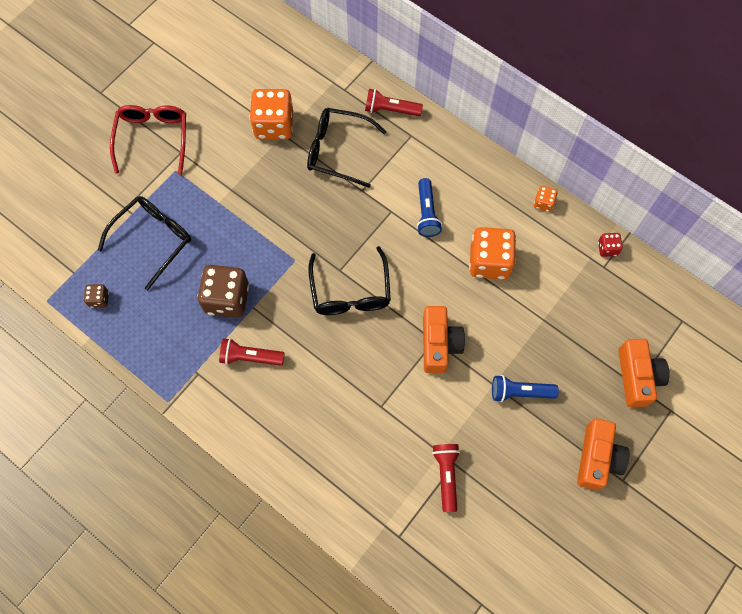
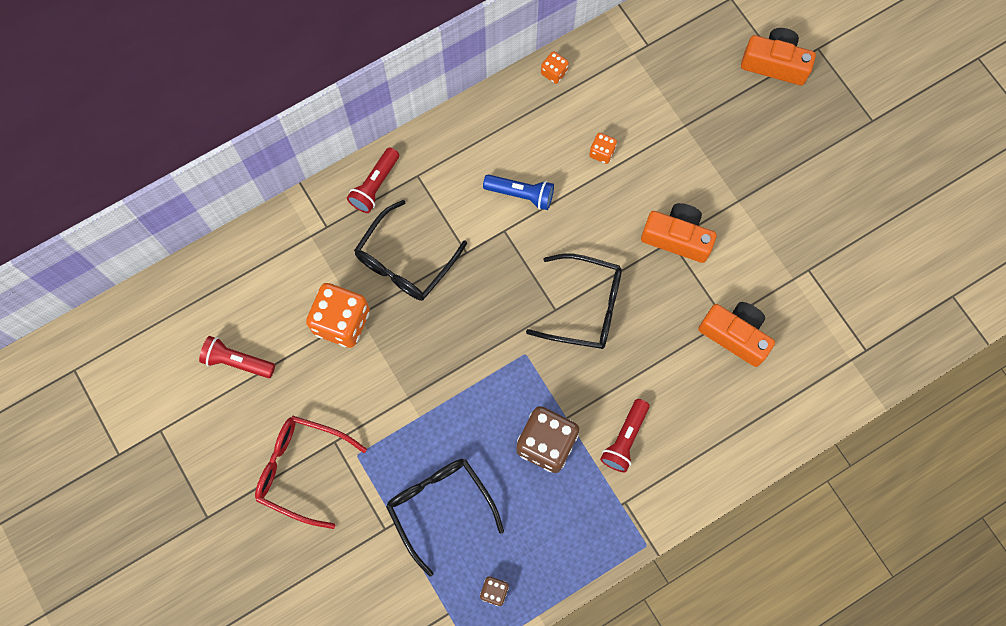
camera: 70 degrees left, 5 degrees up
red flashlight [432,444,460,512] -> red flashlight moved to [199,336,275,378]
orange dice [469,227,516,279] -> orange dice [589,133,617,164], size x0.47
blue flashlight [492,375,559,402] -> none
orange camera [577,418,629,490] -> orange camera moved to [698,302,775,367]
red dice [598,233,623,257] -> none

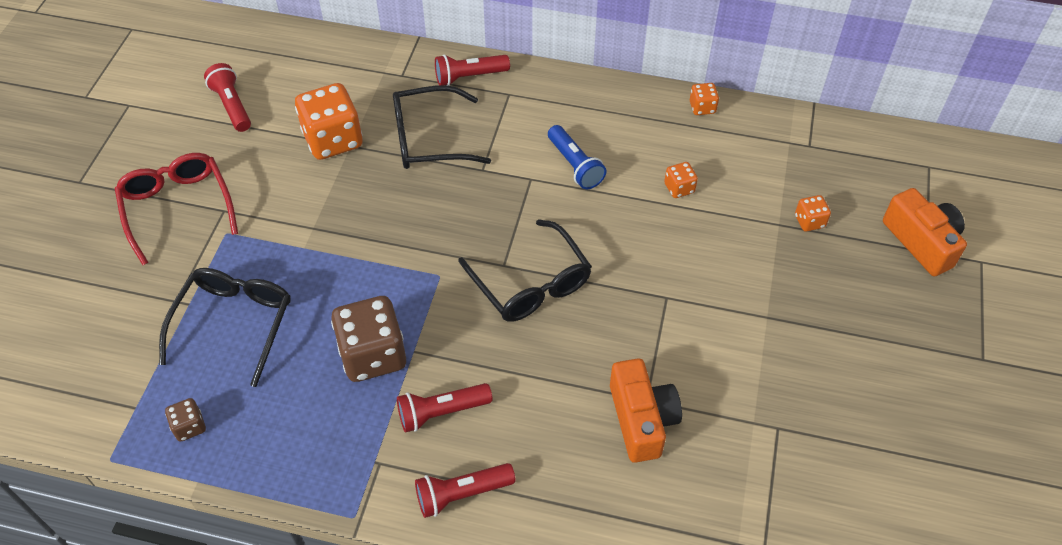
camera: 45 degrees right, 20 degrees down
orange camera [641,203,717,263] -> none
none -> red flashlight [415,463,516,518]
none -> orange dice [795,195,831,231]

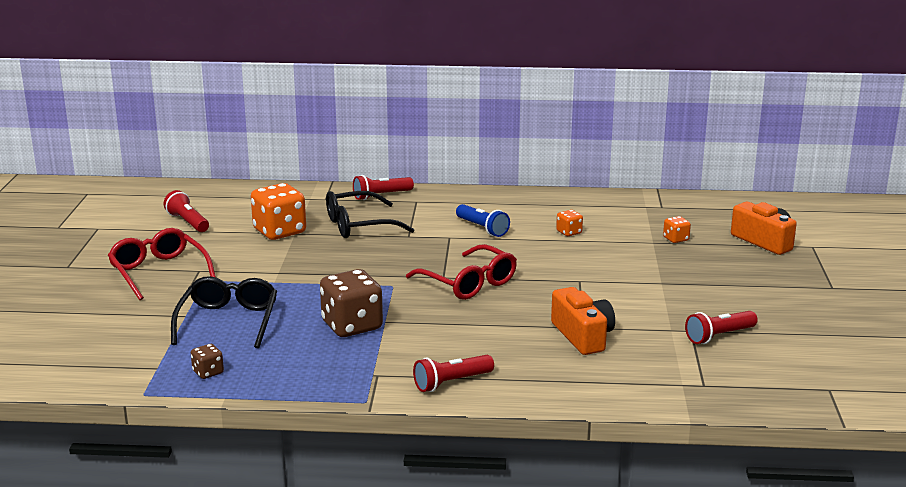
camera: 10 degrees left, 30 degrees down
red flashlight [397,383,493,433] -> red flashlight moved to [685,311,758,344]
black glasses [458,219,592,322] -> red glasses [406,244,517,300]
orange dice [690,83,719,115] -> none

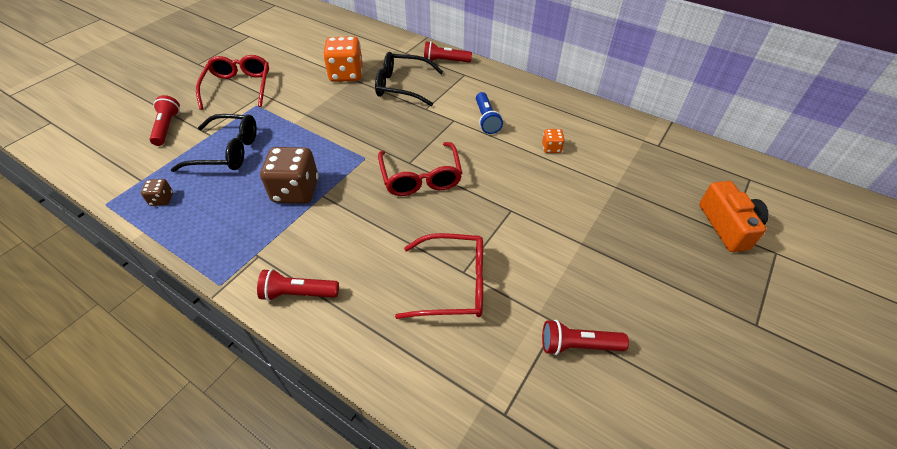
camera: 30 degrees right, 25 degrees up
red flashlight [164,190,209,232] -> red flashlight moved to [150,95,180,146]
black glasses [171,276,277,348] -> black glasses turned 60 degrees clockwise [171,114,257,172]
orange camera [551,287,615,355] -> red glasses [395,233,483,319]
orange dice [663,216,691,243] -> none

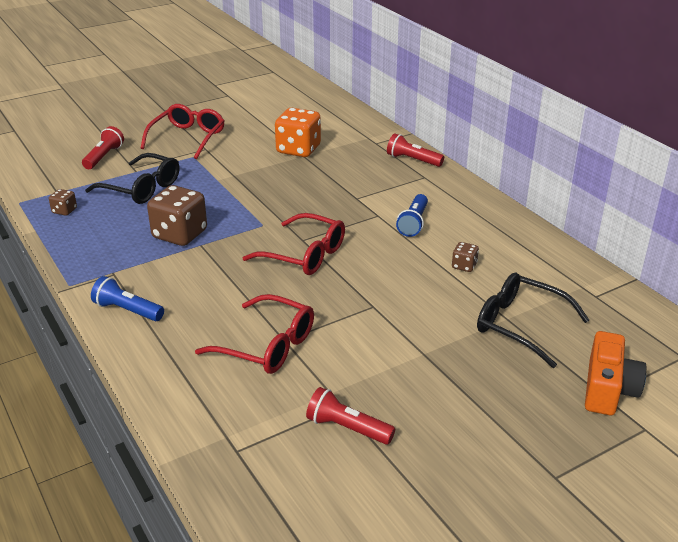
camera: 25 degrees right, 15 degrees down
red flashlight [257,269,339,301] -> blue flashlight [91,276,164,321]
black glasses [375,52,443,106] -> black glasses moved to [477,273,589,368]
red glasses [378,142,462,196] -> red glasses turned 75 degrees counterclockwise [243,213,345,275]
orange dice [542,129,565,153] -> brown dice [452,242,479,272]

